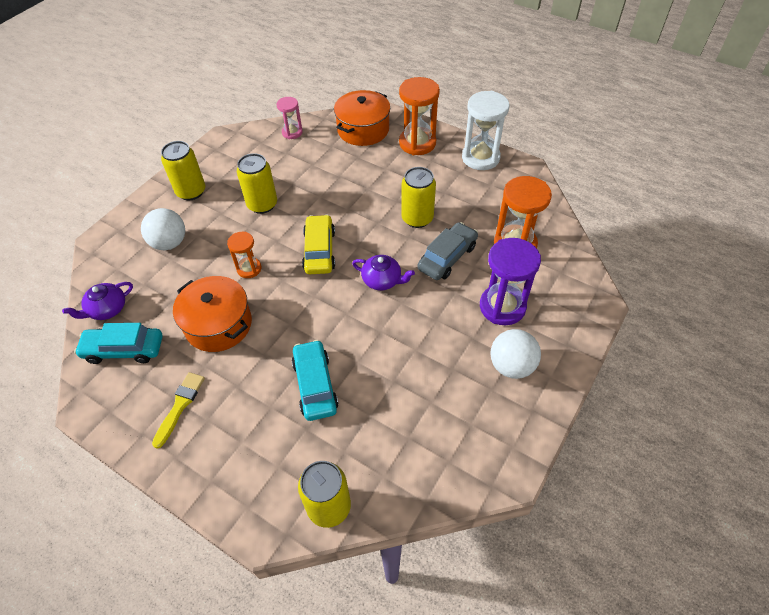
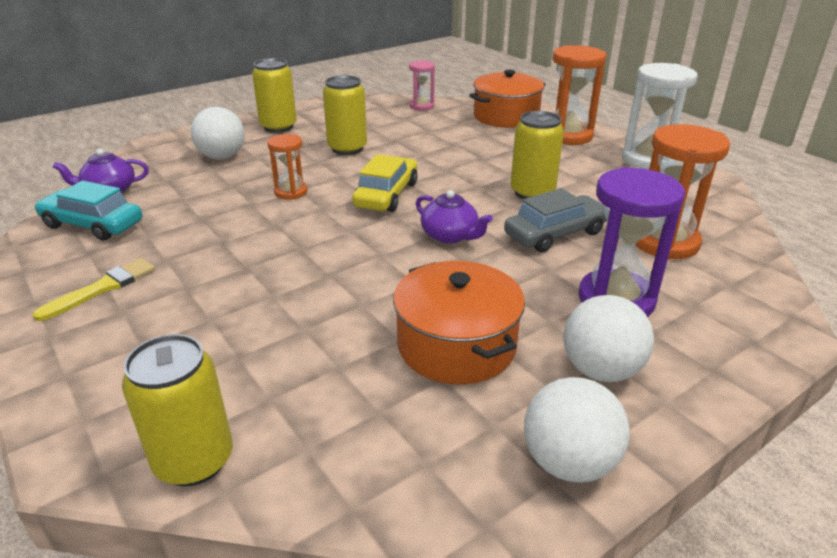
camera: 20 degrees right, 20 degrees down
orange pot [173,276,252,352] -> orange pot moved to [393,261,525,384]
turquoise car [292,340,339,421] -> none
none -> white ball [524,377,630,483]

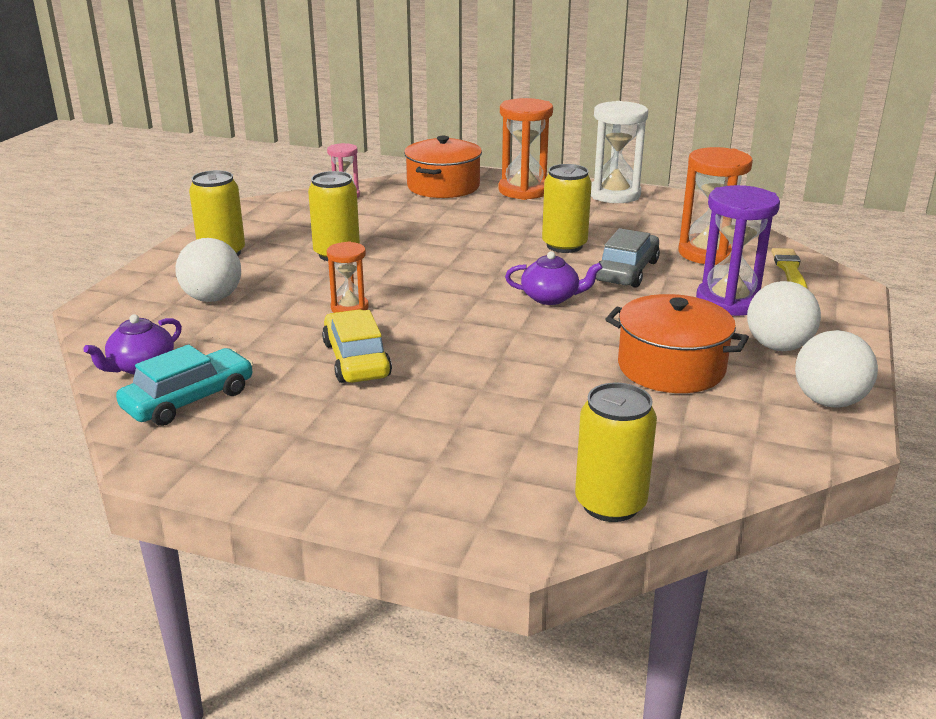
camera: 35 degrees left, 5 degrees down
yellow brush [33,258,155,321] -> yellow brush moved to [771,248,807,288]
turquoise car [34,181,142,241] -> turquoise car turned 150 degrees clockwise [116,344,253,426]
yellow car [352,154,418,212] -> yellow car moved to [322,310,392,383]

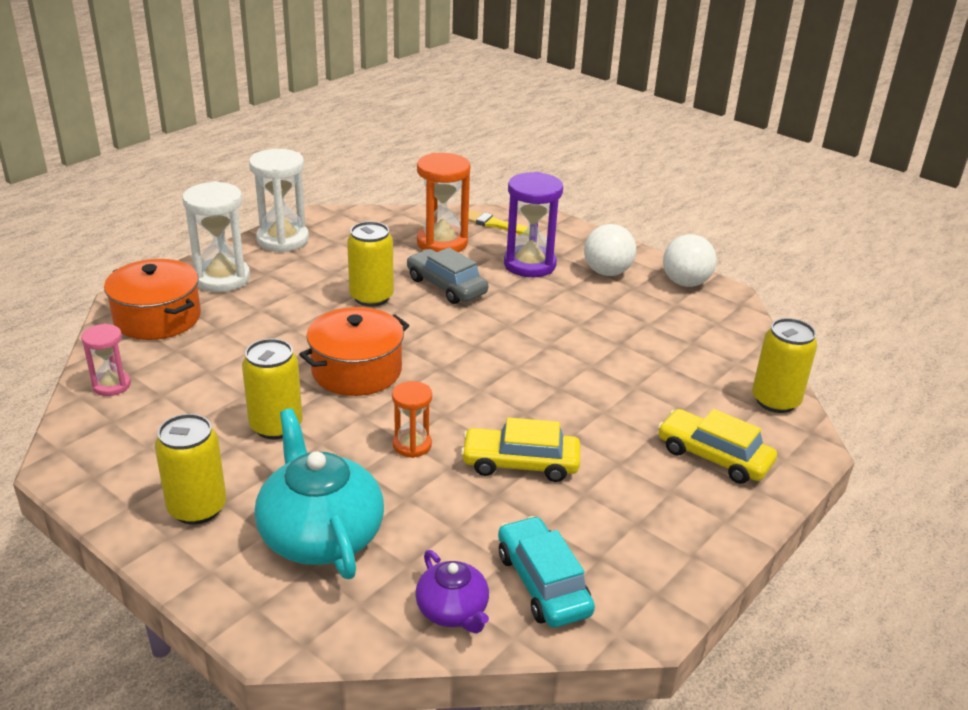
camera: 70 degrees left, 5 degrees up
white ball [175,238,241,302] -> turquoise teapot [254,408,384,579]
orange hourglass [499,98,553,200] -> white hourglass [182,181,250,292]
purple teapot [505,251,603,305] -> none
orange pot [606,294,749,393] -> orange pot moved to [299,307,409,396]
none -> yellow car [658,409,777,484]

